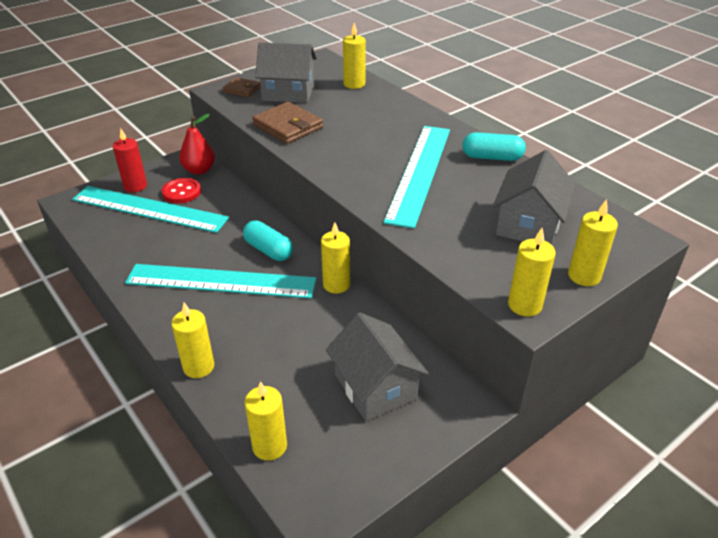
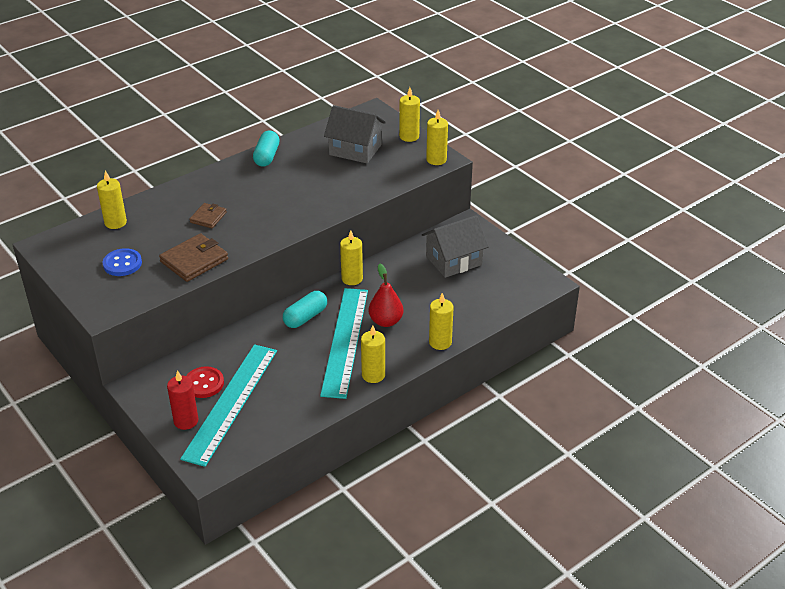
camera: 90 degrees left, 0 degrees up
red pear [179,114,215,175] -> red pear moved to [368,264,403,327]
brown wallet [222,77,261,97] -> brown wallet moved to [189,203,227,228]
yellow candle [244,381,287,461] -> yellow candle moved to [361,325,385,383]
grey house [255,42,317,103] -> blue button [103,248,142,276]
turquoise ruler [383,126,450,229] -> none

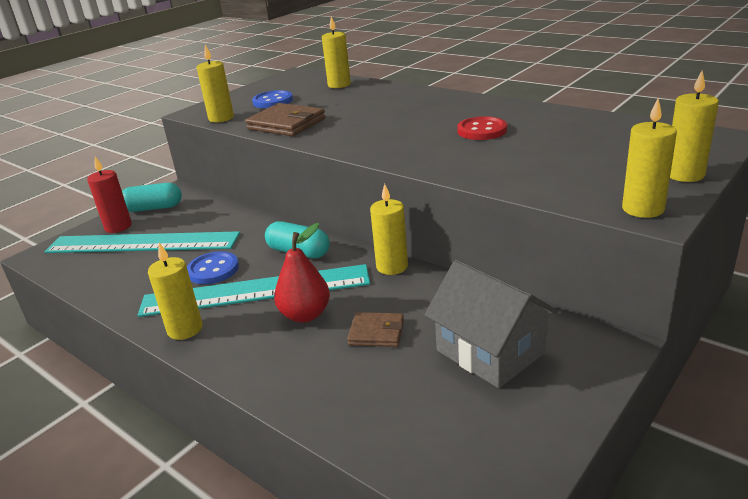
camera: 80 degrees right, 10 degrees down
red button [186,366,224,398] -> red button moved to [457,116,507,140]
brown wallet [189,203,227,228] -> brown wallet moved to [347,312,404,347]
turquoise capsule [253,131,280,167] -> turquoise capsule moved to [122,183,182,212]
grey house [324,105,386,163] -> none
yellow candle [429,293,453,350] -> yellow candle moved to [197,44,234,122]
none -> blue button [187,251,239,284]

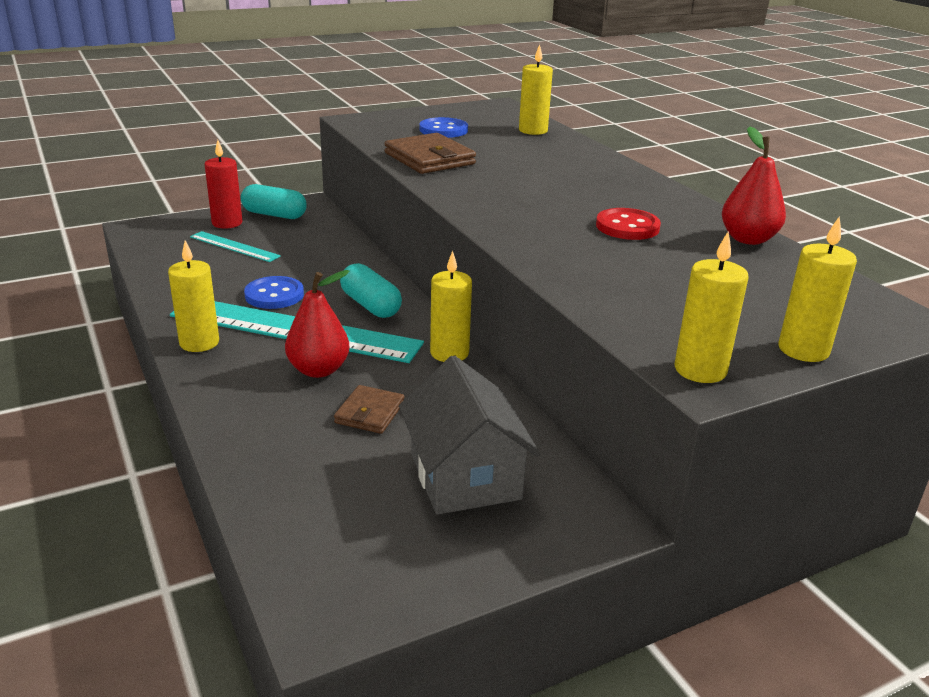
camera: 20 degrees right, 0 degrees up
turquoise ruler [45,231,240,253] -> turquoise ruler [190,231,281,262], size x0.48
yellow candle [197,44,234,122] -> none
brown wallet [347,312,404,347] -> brown wallet turned 75 degrees clockwise [334,385,405,434]
none -> red pear [722,126,786,245]

